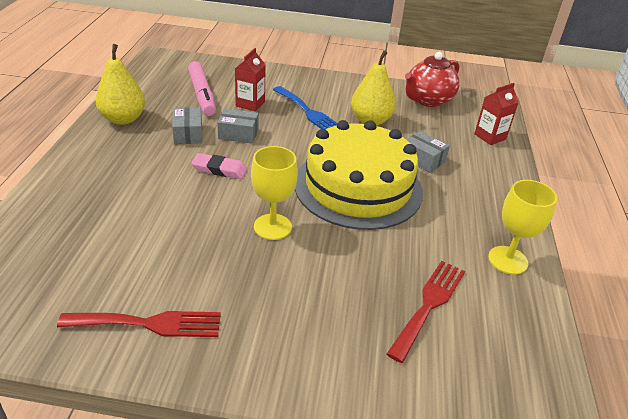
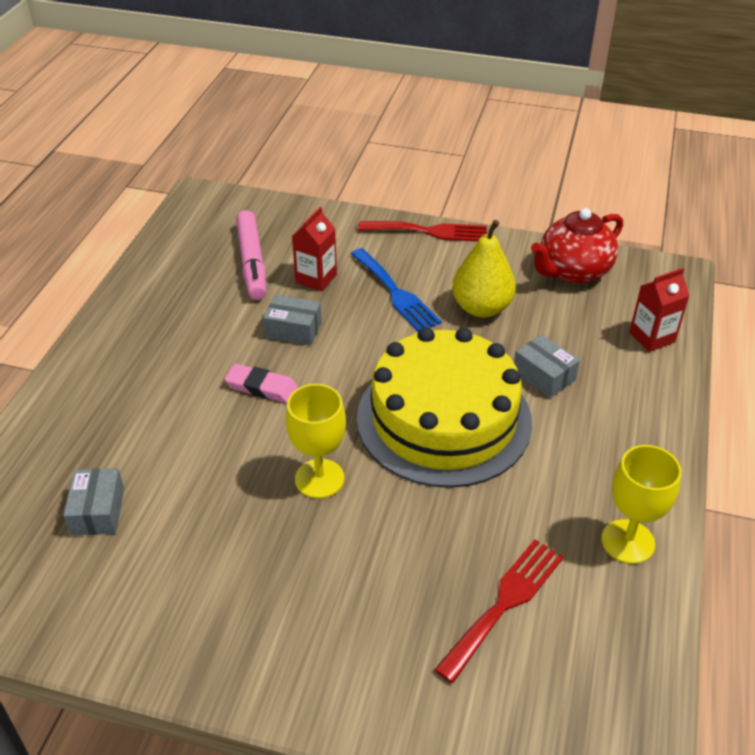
camera: 10 degrees right, 5 degrees up
red fork [57,311,221,337] -> red fork moved to [358,221,487,242]
yellow pear [96,44,145,125] -> none
grey box [172,107,203,144] -> grey box moved to [63,468,124,535]

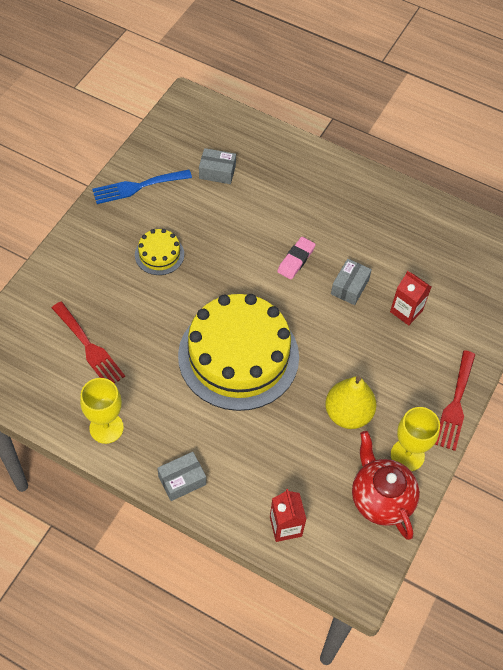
camera: 100 degrees right, 15 degrees up
pink marker [236,210,266,300] -> none
yellow goblet [286,384,346,499] -> yellow goblet moved to [391,407,440,471]
blue fork [351,248,442,332] -> blue fork moved to [92,170,192,204]
grey box [514,334,580,398] -> grey box moved to [157,452,206,501]
none -> yellow cake [135,229,184,275]

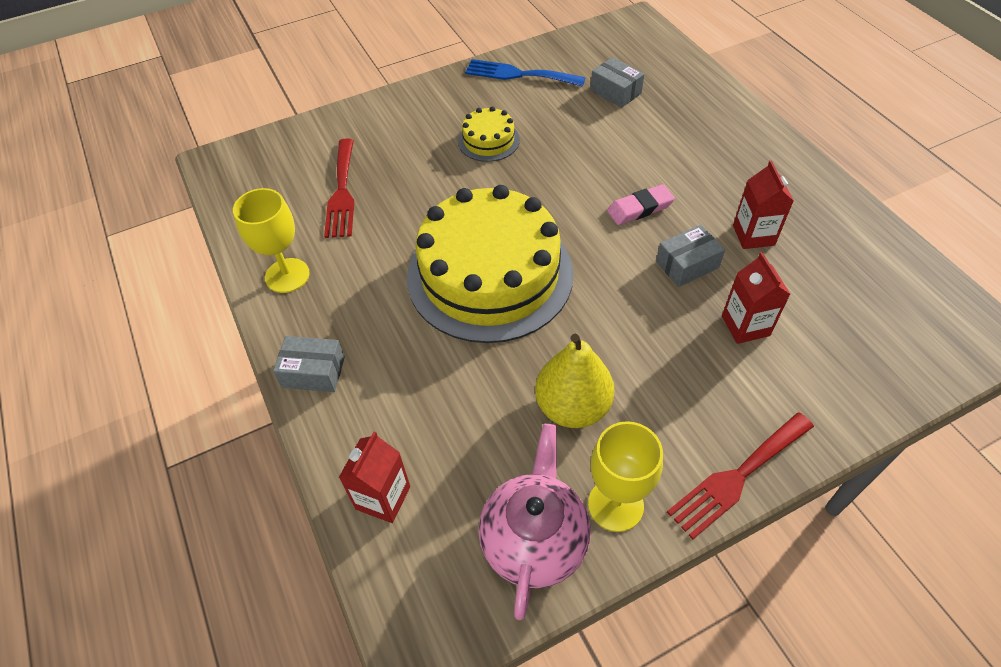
camera: 40 degrees right, 5 degrees down
red teapot [352,431,420,540] -> pink teapot [478,424,591,620]
none -> red carton [733,161,794,249]

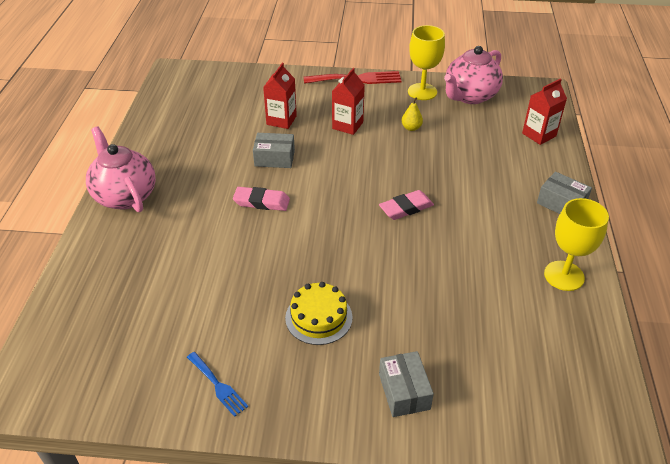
camera: 150 degrees left, 10 degrees down
red fork [324,139,355,238] -> none
yellow cake [407,185,574,343] -> pink eraser [379,190,434,220]
blue fork [465,59,585,87] -> blue fork [187,352,248,417], size x0.58
yellow pear [535,334,614,428] -> yellow pear [402,97,423,131], size x0.45
grey box [591,57,644,108] -> grey box moved to [379,351,434,417]
red carton [733,161,794,249] -> red carton moved to [332,68,365,135]
none -> pink teapot [86,126,156,212]

